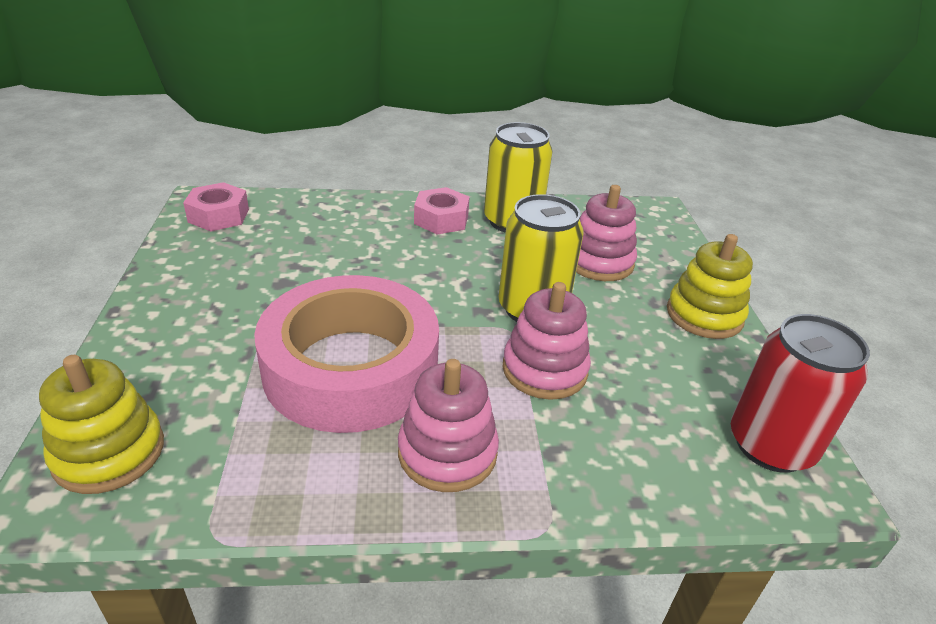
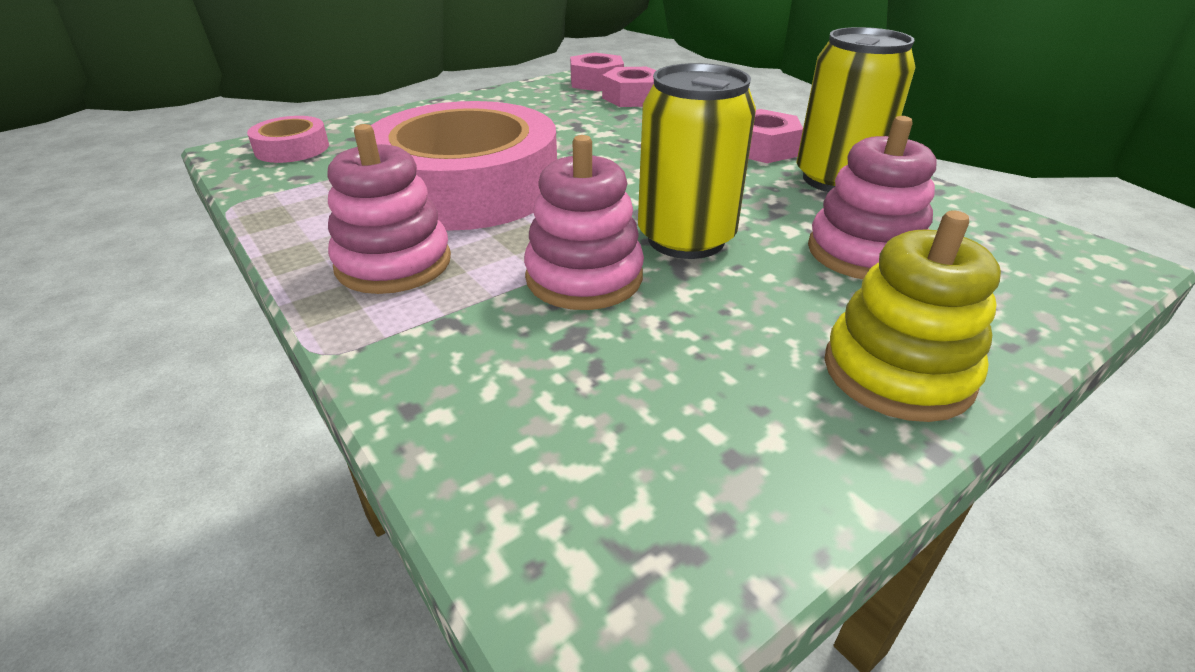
camera: 60 degrees right, 0 degrees up
yellow stacking toy [39,355,164,494] -> pink tape [247,116,329,163]
red can [731,314,870,473] -> none
none -> pink nut [602,67,657,107]

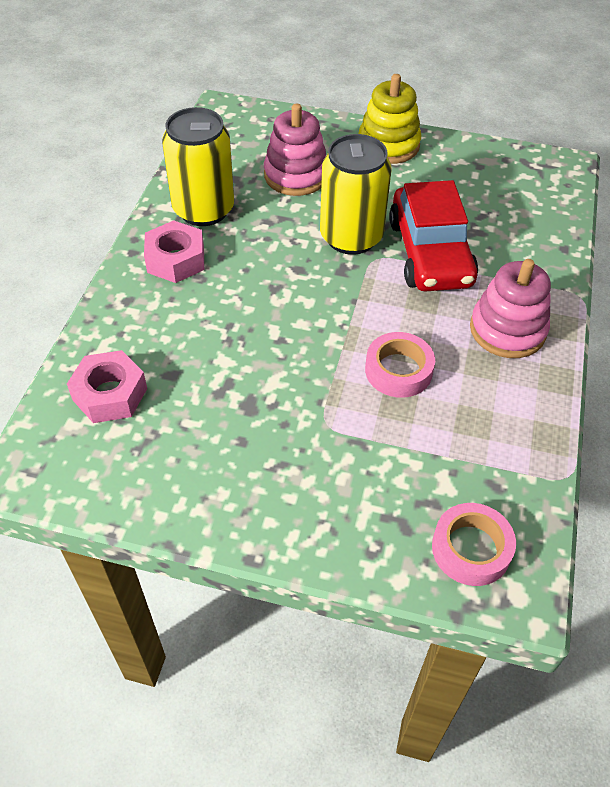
camera: 130 degrees left, 15 degrees up
pink tape [371,101,557,231] -> pink tape [365,332,435,398], size x0.43
pink stacking toy [524,135,644,310] -> red car [389,180,478,292]
pink nut [570,52,624,92] -> none

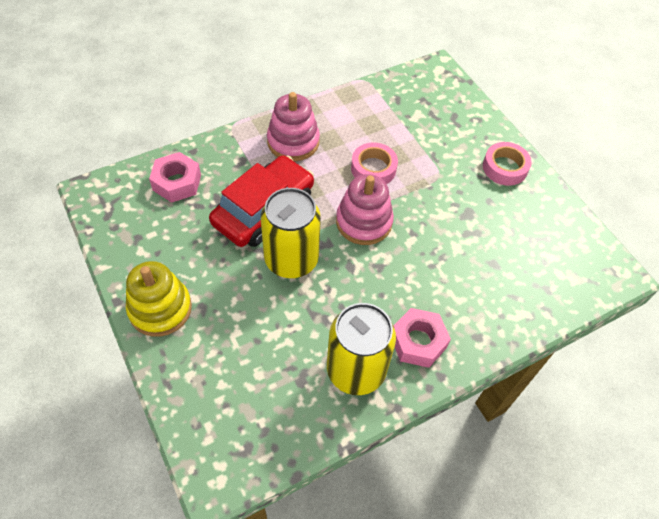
camera: 135 degrees left, 5 degrees up
pink nut [67,350,147,423] -> pink nut moved to [149,152,201,203]
pink stacking toy [264,103,326,196] -> pink stacking toy moved to [336,174,394,245]
pink tape [432,503,516,586] -> pink tape moved to [483,142,532,186]

